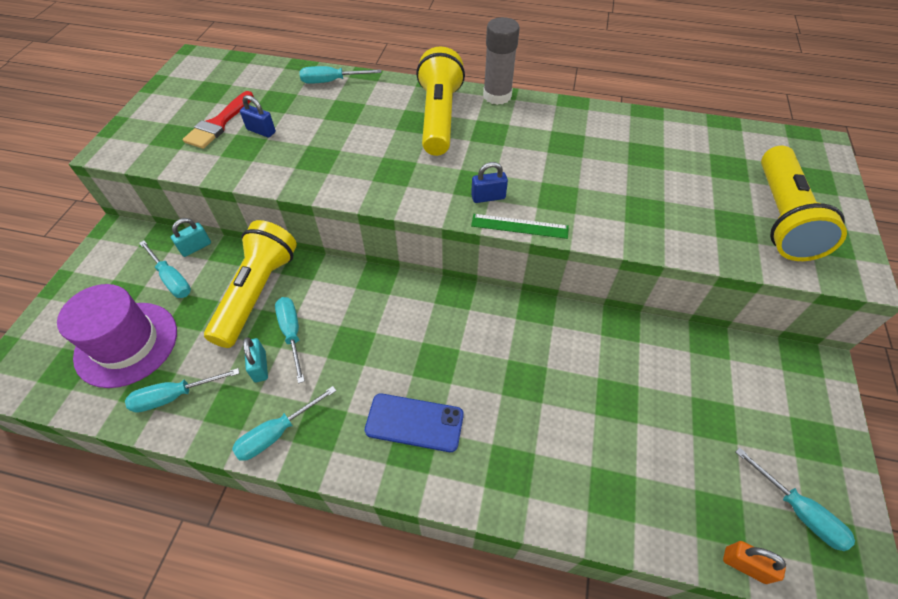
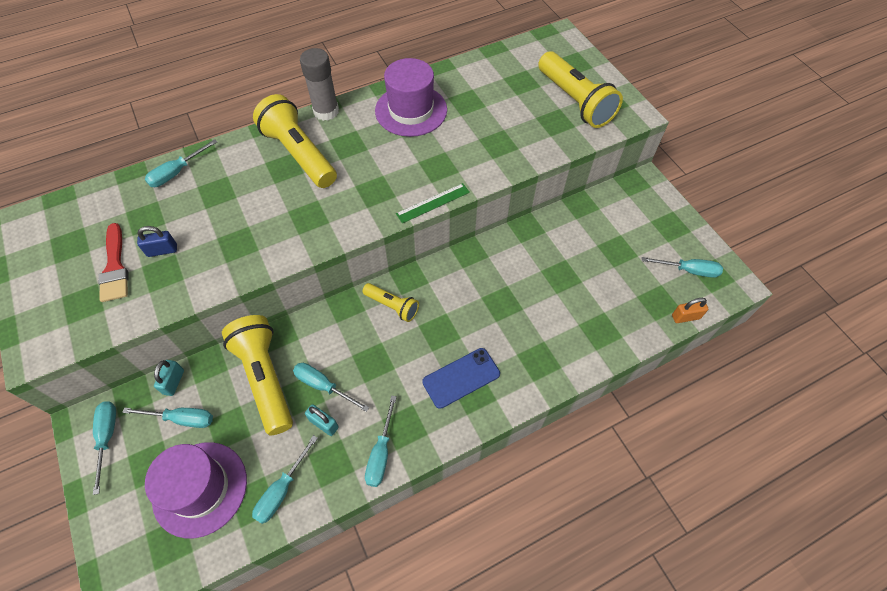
camera: 40 degrees left, 5 degrees up
blue padlock [471,162,508,203] -> none
none -> turquoise screwdriver [93,401,116,495]
none -> yellow flashlight [363,283,419,322]
none -> purple hat [375,58,447,137]

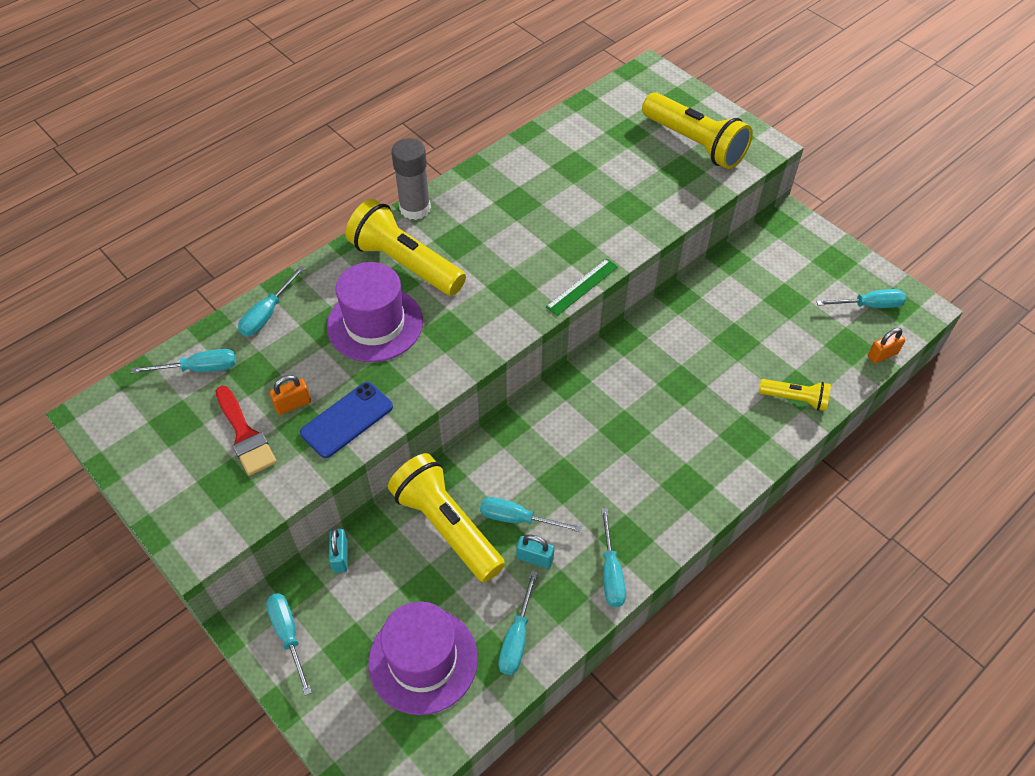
camera: 15 degrees left, 5 degrees down
turquoise screwdriver [122,407,213,428] -> turquoise screwdriver moved to [131,349,236,373]
blue padlock [137,226,177,257] -> orange padlock [269,375,311,415]
yellow flashlight [363,283,419,322] -> yellow flashlight moved to [759,379,831,411]
purple hat [375,58,447,137] -> purple hat moved to [327,262,423,362]
blue phone [422,348,500,409] -> blue phone moved to [300,382,393,458]

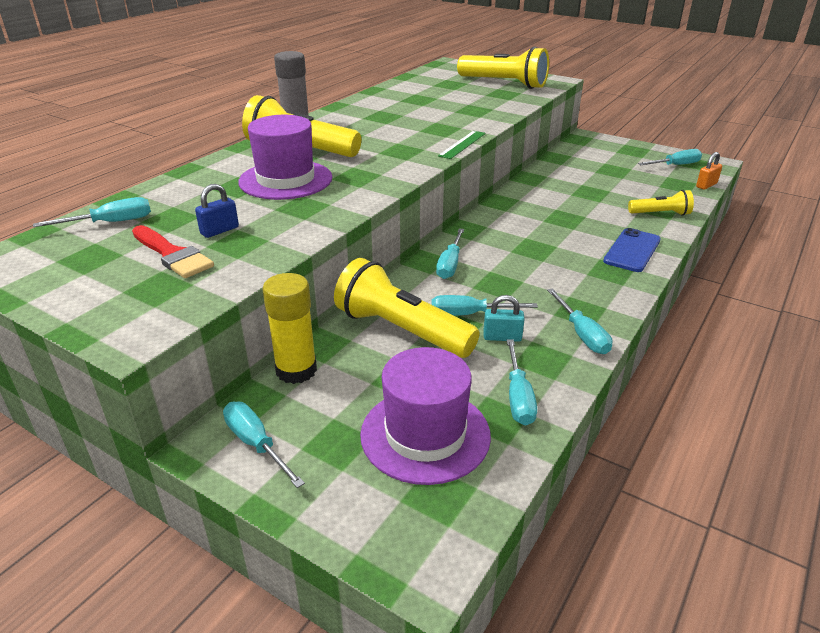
camera: 15 degrees left, 20 degrees down
turquoise screwdriver [238,266,305,336] -> turquoise screwdriver moved to [436,228,464,279]
orange padlock [269,375,311,415] -> blue padlock [195,184,239,238]
blue phone [300,382,393,458] -> blue phone moved to [603,228,661,272]
turquoise padlock [329,528,348,573] -> yellow glue stick [263,273,317,384]

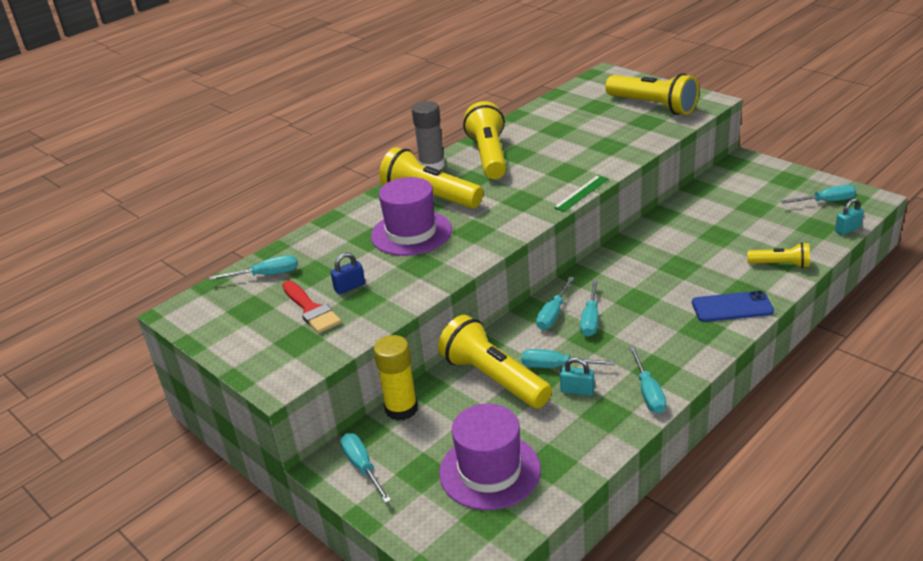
camera: 15 degrees right, 0 degrees up
turquoise screwdriver [507,339,537,426] -> turquoise screwdriver moved to [580,280,598,336]
blue phone [603,228,661,272] -> blue phone turned 45 degrees clockwise [692,291,774,322]
orange padlock [696,152,722,190] -> turquoise padlock [835,198,864,235]
none -> yellow flashlight [463,101,507,179]

